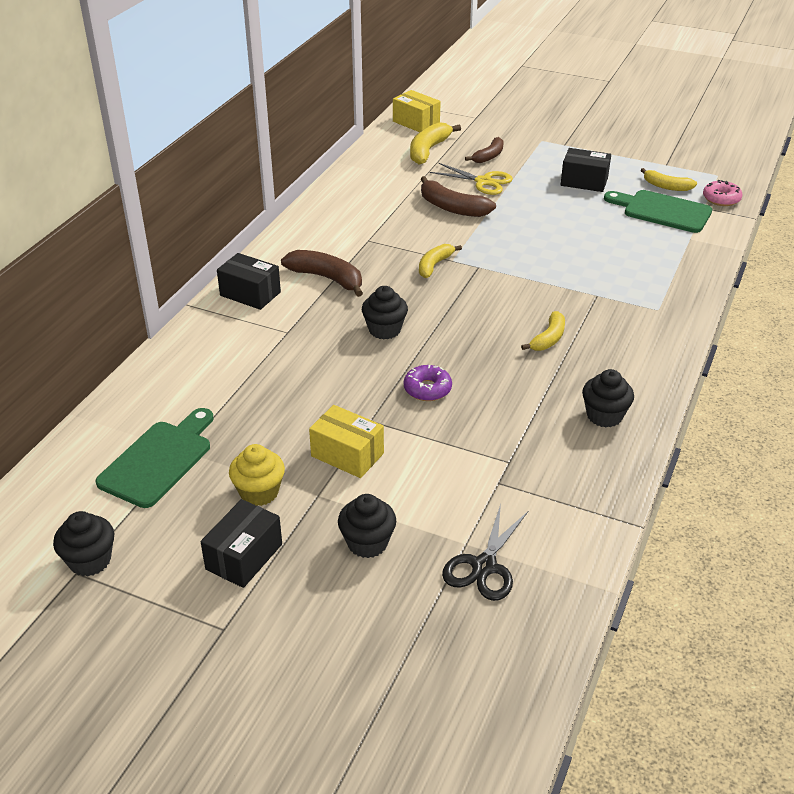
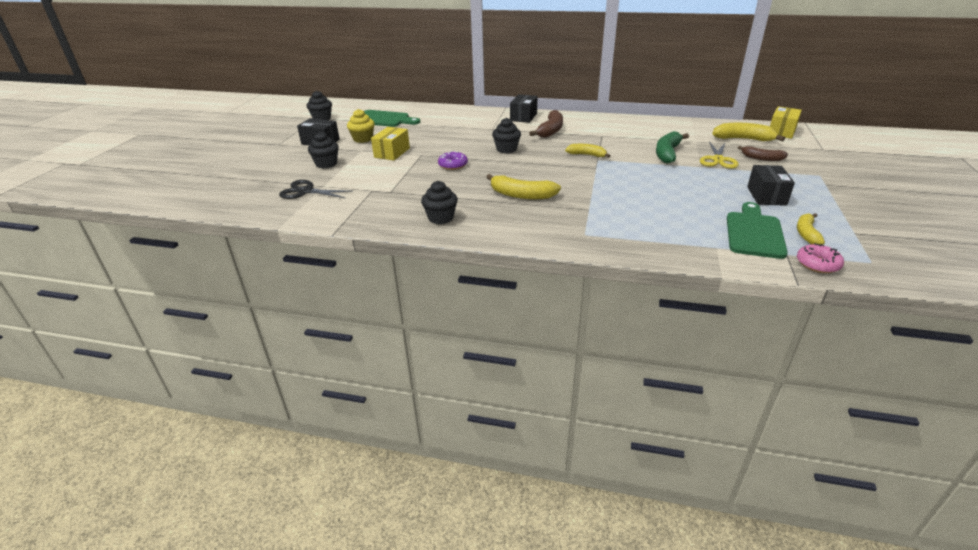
camera: 80 degrees right, 5 degrees down
brown banana [420,176,496,217] -> green banana [656,131,689,163]
yellow banana [521,311,565,351] -> yellow banana [487,174,561,200], size x1.53

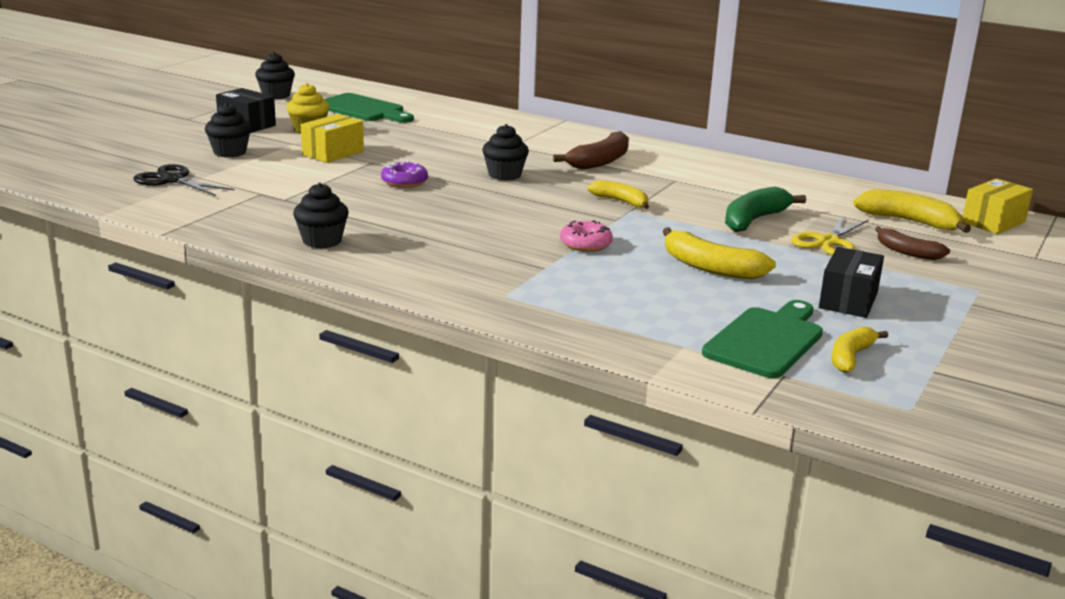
camera: 15 degrees right, 10 degrees down
yellow banana [487,174,561,200] -> yellow banana moved to [662,227,776,279]
black box [510,94,537,123] -> none
pink donut [797,243,844,273] -> pink donut moved to [560,220,613,252]

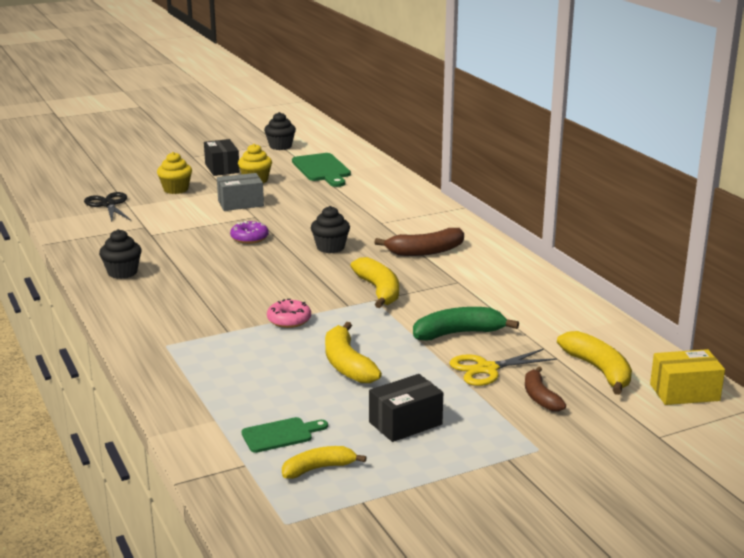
camera: 35 degrees right, 0 degrees up
black cupcake [205,103,251,158] -> yellow cupcake [157,152,192,194]
yellow box [301,114,364,163] -> grey box [217,173,264,211]
yellow banana [587,180,649,209] -> yellow banana [350,257,399,308], size x1.53
green cutting board [702,300,823,378] -> green cutting board [242,417,328,453], size x0.59

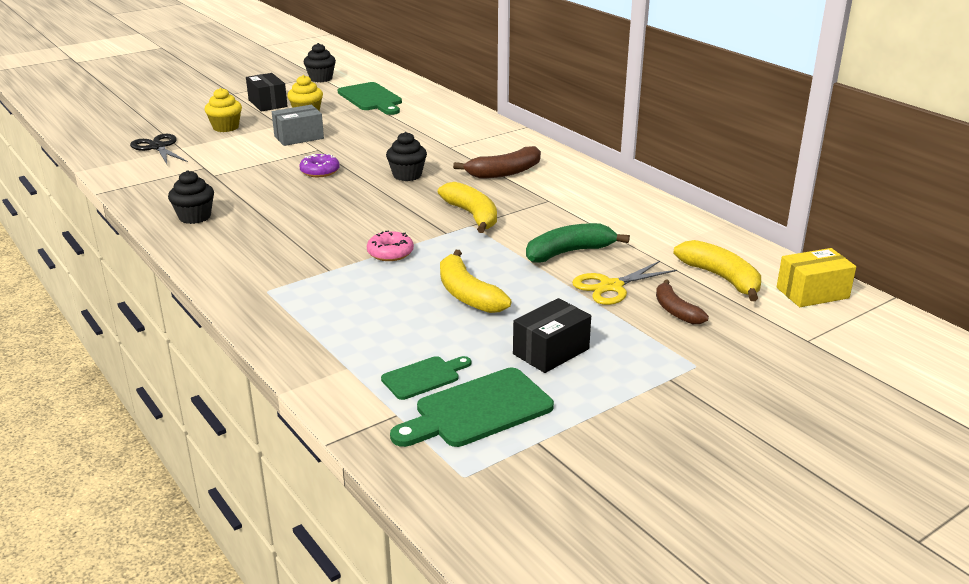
camera: 10 degrees left, 5 degrees up
yellow banana [282,446,367,479] -> green cutting board [390,368,554,447]

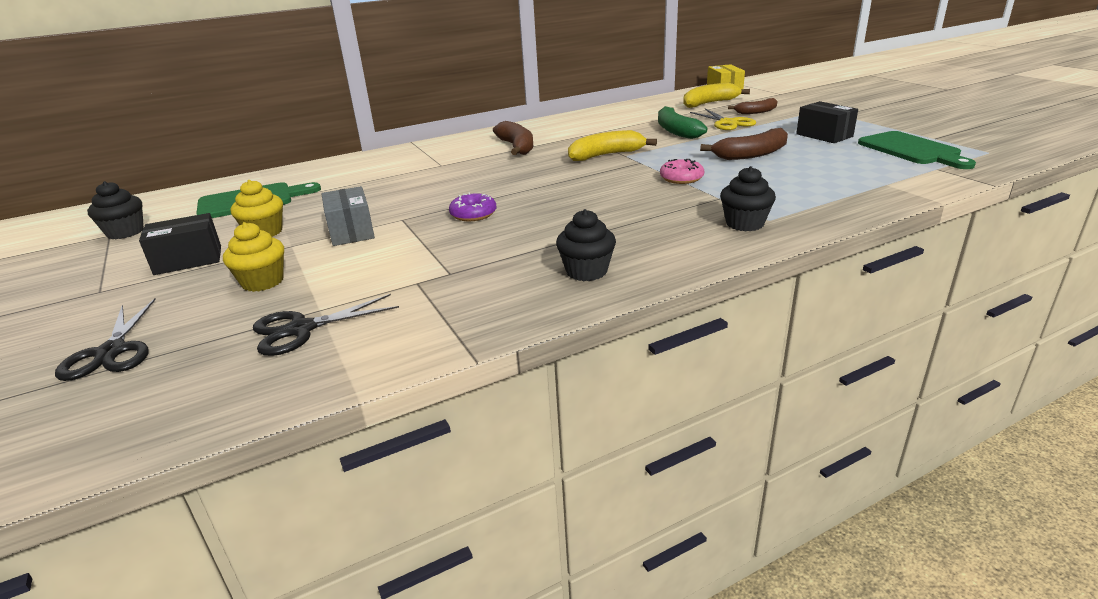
camera: 80 degrees left, 0 degrees up
green cutting board [381,356,471,400] -> none
black cupcake [386,132,427,181] -> black cupcake moved to [720,166,776,232]
yellow banana [440,250,511,313] -> brown banana [700,128,788,160]
none -> black scissors [55,298,156,381]

